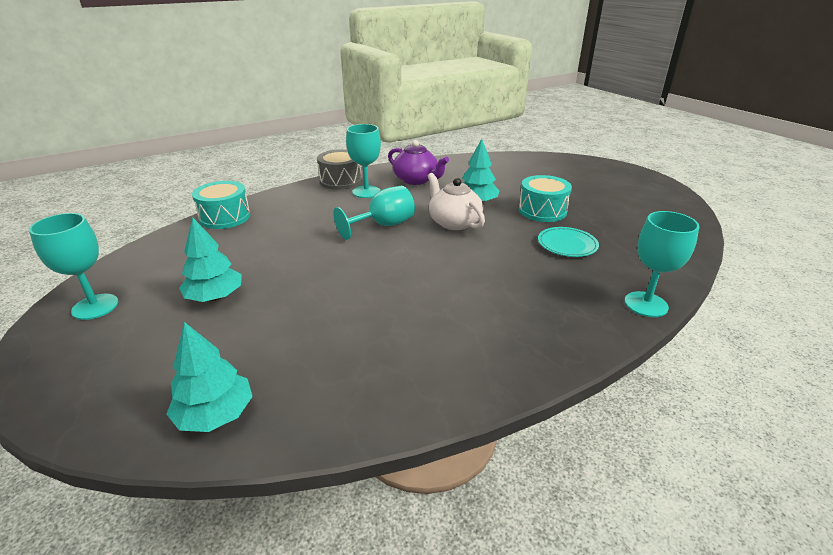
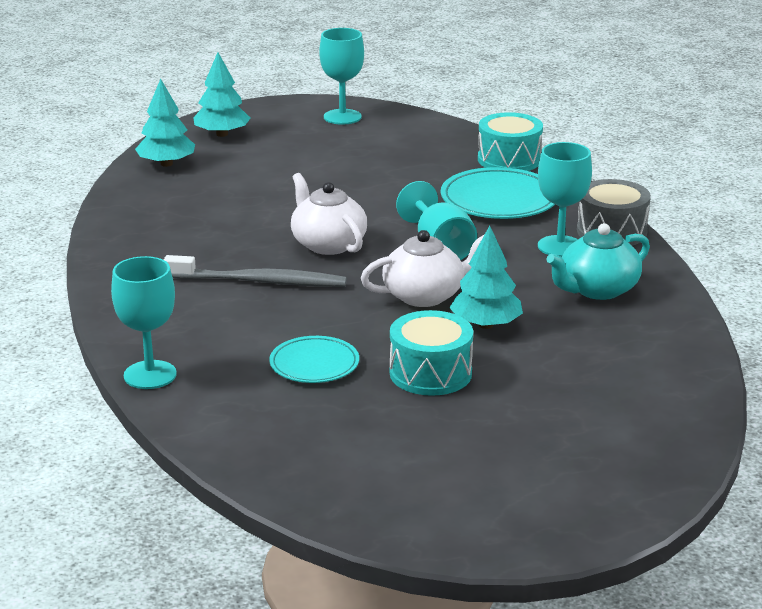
camera: 105 degrees right, 5 degrees down
turquoise tree [179,218,242,302] -> turquoise tree moved to [193,52,250,137]
purple teapot [388,140,449,185] -> turquoise teapot [546,223,650,300]
none -> grey toothbrush [164,255,347,287]
none -> white teapot [291,173,367,255]
none -> turquoise plate [440,167,555,219]

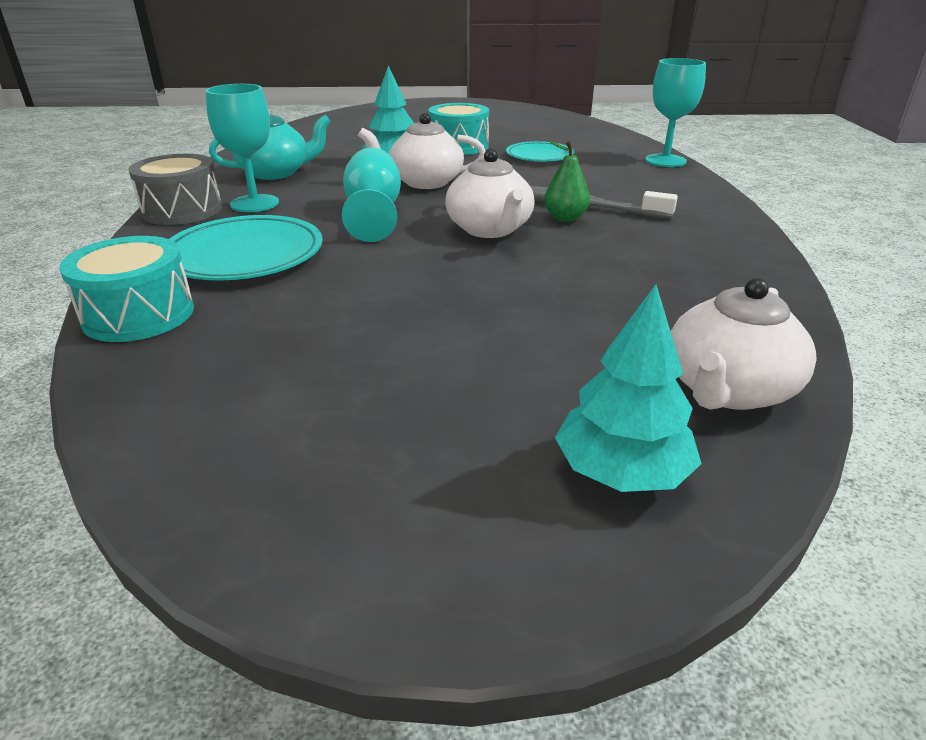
camera: 165 degrees left, 5 degrees up
turquoise tree [135,79,195,167] -> white teapot [671,278,817,410]
turquoise goblet [319,28,364,125] -> none
none -> green pear [544,141,590,222]

